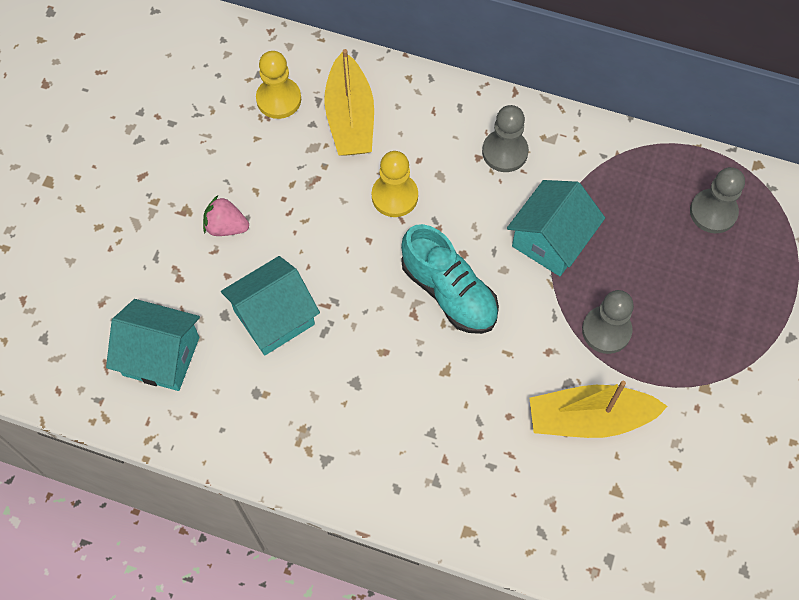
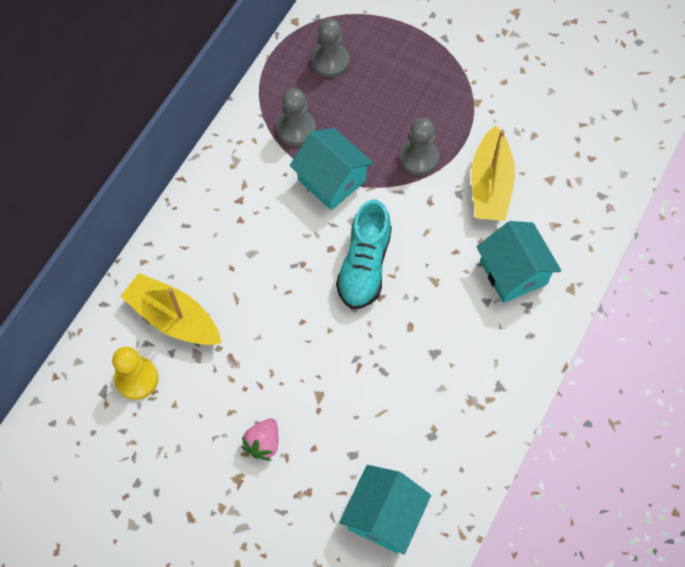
camera: 80 degrees left, 0 degrees up
turquoise house [221,256,320,355] -> turquoise house moved to [476,221,561,303]
yellow boat [324,49,374,156] -> yellow boat turned 150 degrees counterclockwise [120,273,221,345]
yellow pawn [372,151,418,217] -> none
turquoise shoe [401,224,499,334] -> turquoise shoe turned 135 degrees clockwise [336,199,392,309]
grey pawn [482,105,529,172] -> grey pawn moved to [276,88,316,146]

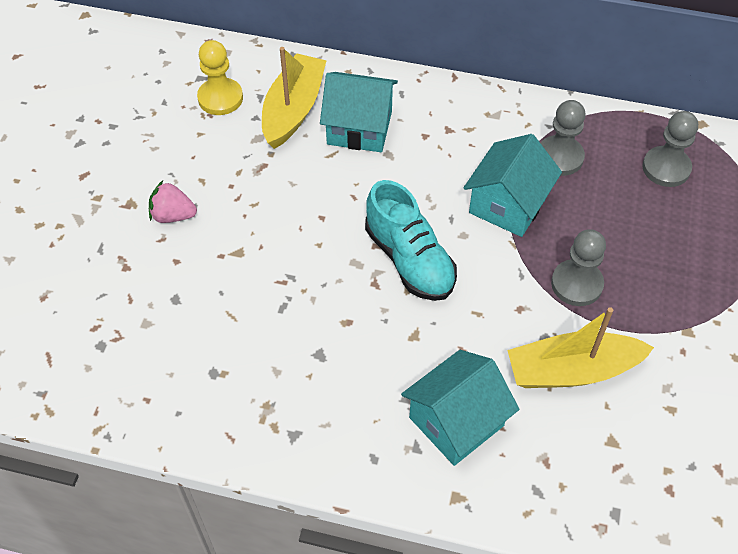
camera: 75 degrees right, 10 degrees down
turquoise shoe [336,199,392,309] -> turquoise shoe turned 120 degrees counterclockwise [365,180,457,301]
turquoise house [339,465,431,554] -> turquoise house moved to [320,72,398,152]

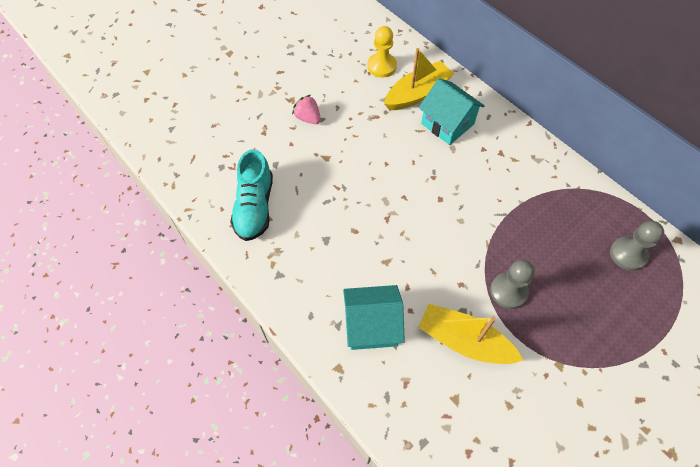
camera: 35 degrees right, 5 degrees up
turquoise shoe [365,180,457,301] -> turquoise shoe moved to [230,149,273,241]
turquoise house [464,134,562,237] -> none
grey pawn [541,100,585,176] -> none

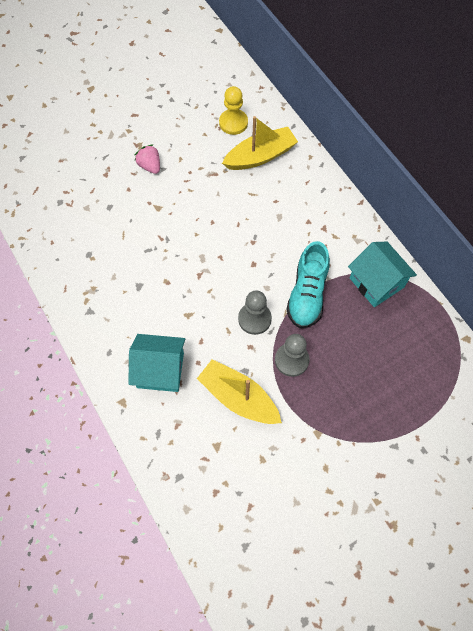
camera: 10 degrees right, 5 degrees up
turquoise shoe [230,149,273,241] -> turquoise shoe moved to [286,241,330,328]
turquoise house [419,78,485,145] -> turquoise house moved to [348,242,417,307]
grey pawn [610,221,664,271] -> grey pawn moved to [238,290,272,335]

